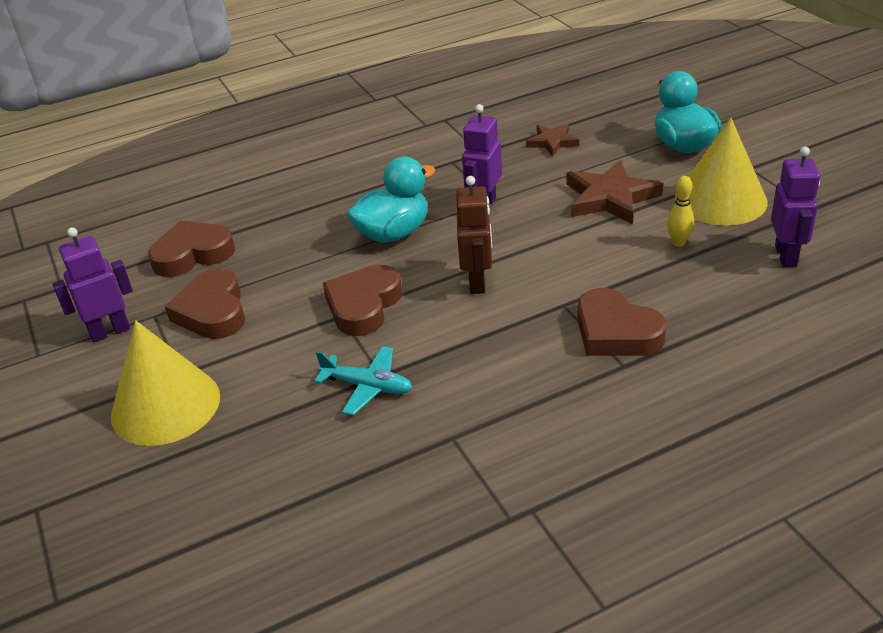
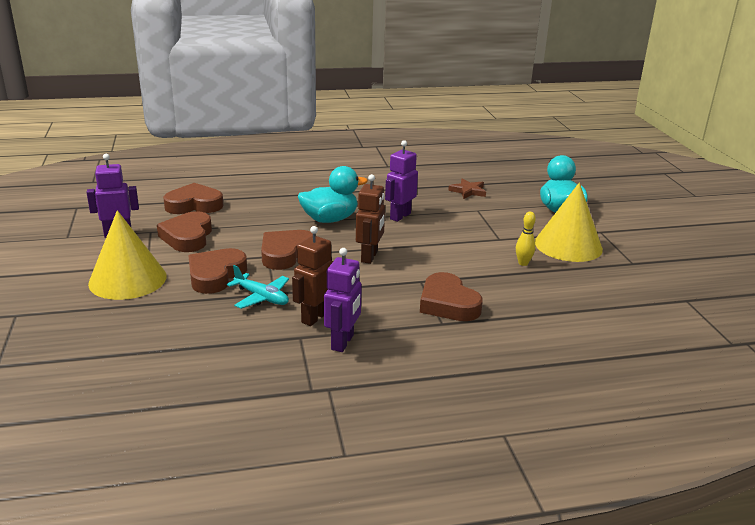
camera: 10 degrees right, 10 degrees down
brown star [567,160,663,225] -> none
purple robot [771,147,820,267] -> purple robot moved to [324,248,362,352]
none -> brown heart [188,248,247,294]
none -> brown robot [292,226,333,326]

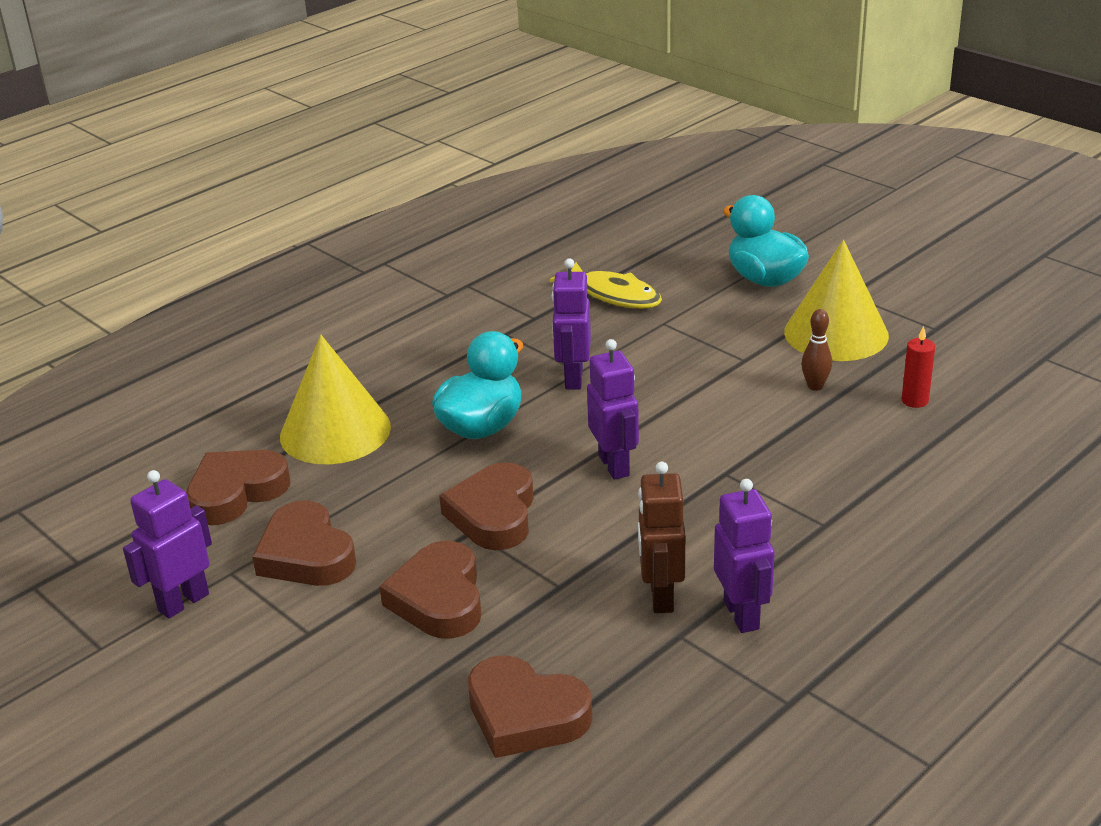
camera: 30 degrees left, 5 degrees up
yellow cone [88,210,167,300] -> yellow cone moved to [280,335,391,464]
turquoise plane [227,265,289,309] -> none
brown robot [356,174,385,264] -> purple robot [587,339,639,480]
brown heart [420,272,483,321] -> brown heart moved to [468,655,592,758]
brown star [448,178,486,199] -> yellow fish [550,262,662,309]
yellow bowling pin [516,212,536,266] -> brown bowling pin [801,309,832,391]
none -> red candle [902,326,935,408]

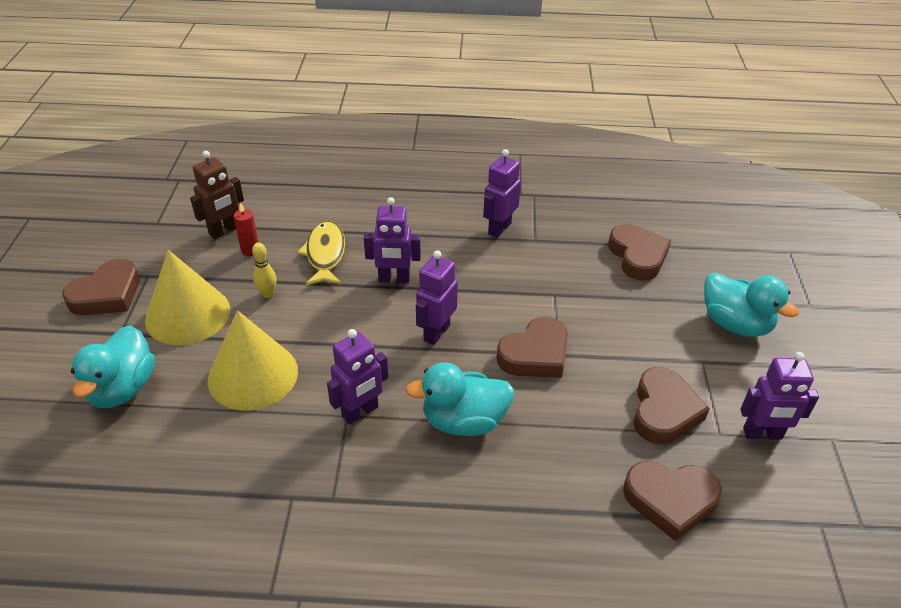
camera: 135 degrees left, 10 degrees up
yellow cone [280,335,391,464] -> yellow cone moved to [208,310,298,411]
brown heart [379,541,481,639] -> brown heart moved to [62,259,139,315]
yellow fish [550,262,662,309] -> yellow fish moved to [297,221,345,286]
brown robot [638,461,686,613] -> brown robot moved to [190,151,244,239]
brown bowling pin [801,309,832,391] -> yellow bowling pin [252,242,277,298]
none -> purple robot [364,197,421,283]
none -> turquoise duck [704,273,799,337]

